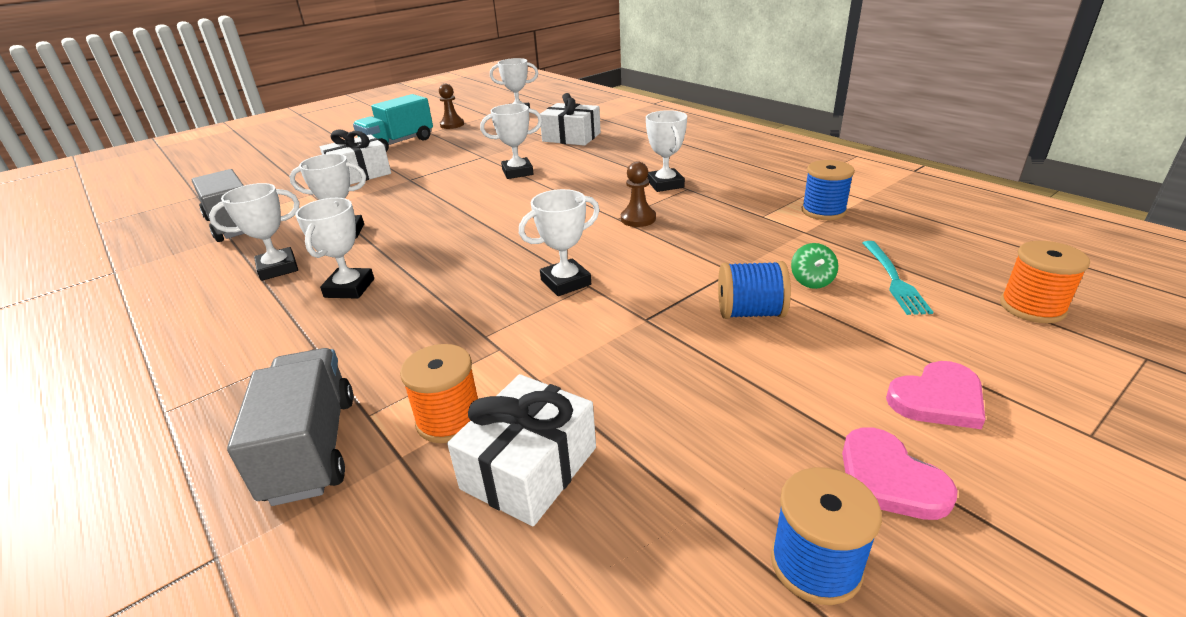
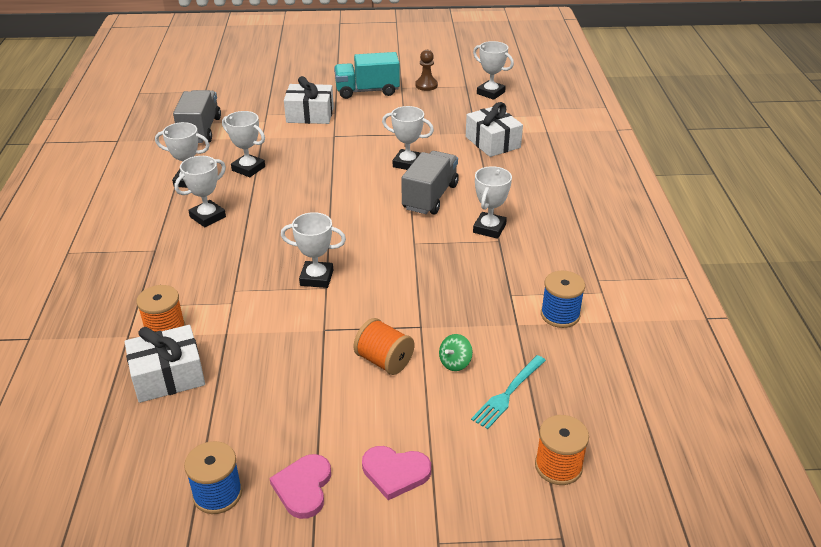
camera: 35 degrees right, 5 degrees up
grey truck [227,348,353,506] -> grey truck moved to [402,151,459,215]
brown pawn [621,161,656,227] -> none
blue spool [718,261,791,319] -> orange spool [353,318,414,375]

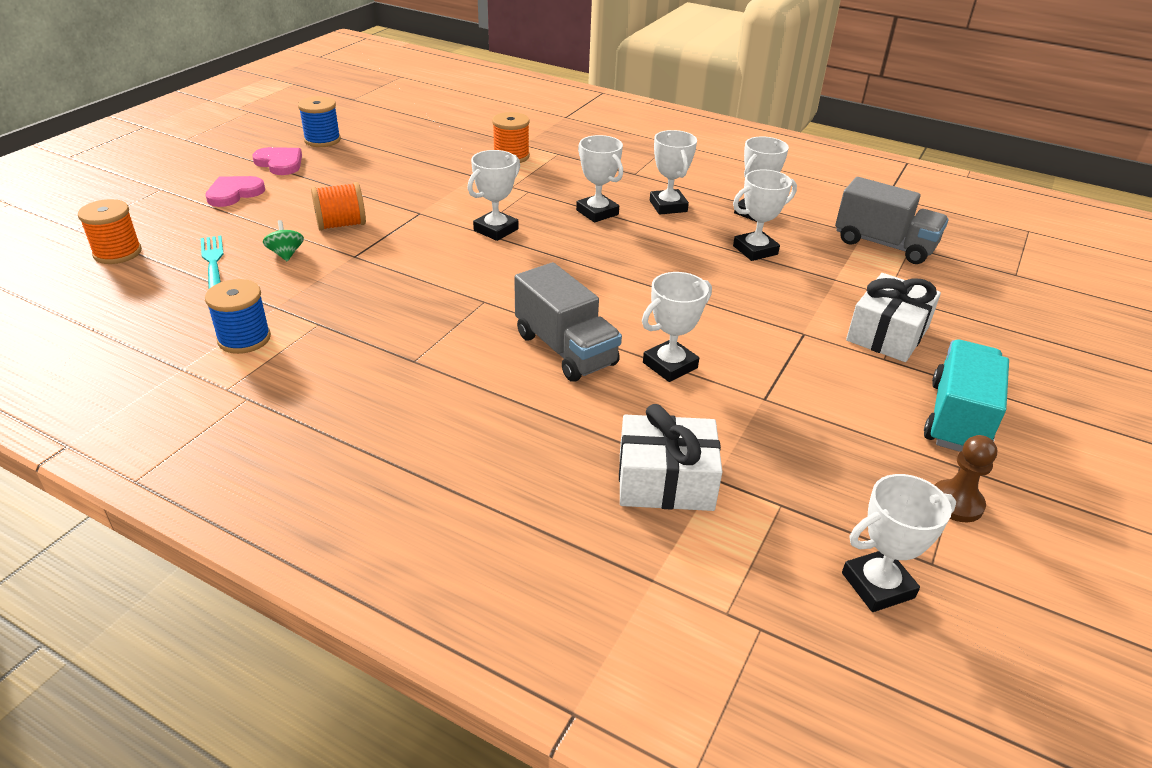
camera: 120 degrees right, 0 degrees up
white gift [125,325,205,403] -> none
white trophy [473,166,512,239] -> white trophy moved to [576,135,623,223]

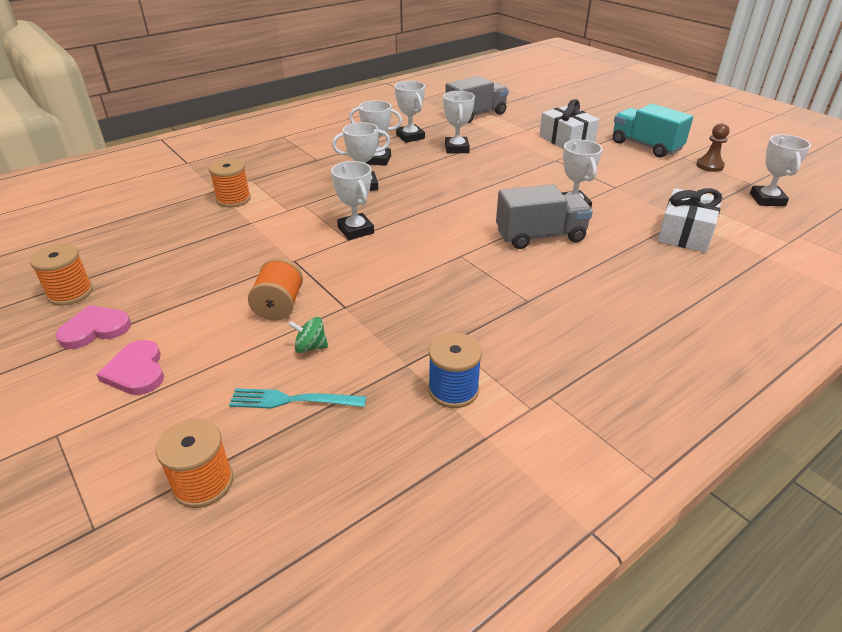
camera: 65 degrees left, 0 degrees up
blue spool [298,96,341,147] -> orange spool [30,244,93,306]

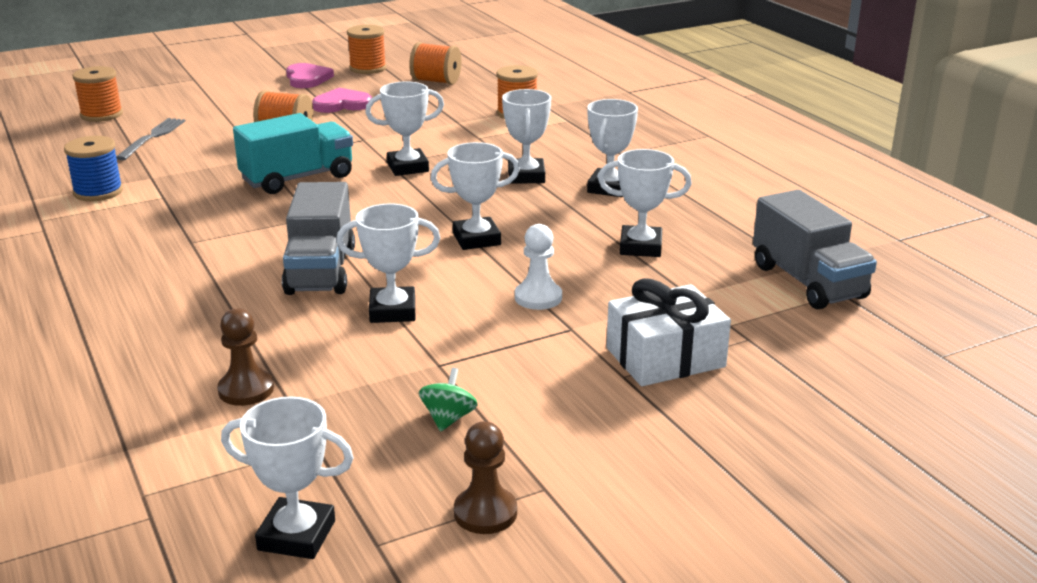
camera: 100 degrees right, 10 degrees down
pink heart [96,340,164,395] -> pink heart moved to [312,88,372,113]
turquoise fork [229,388,366,409] -> grey fork [116,118,185,160]
green spinning top [289,317,328,353] -> green spinning top moved to [419,368,478,431]
white trophy [395,81,425,143] -> white trophy moved to [431,142,520,250]
turquoise truck [613,104,693,158] -> turquoise truck moved to [233,113,353,194]
white gift [657,188,722,252] -> brown pawn [217,308,274,406]
none -> orange spool [409,42,461,85]
none -> white pawn [515,224,562,310]

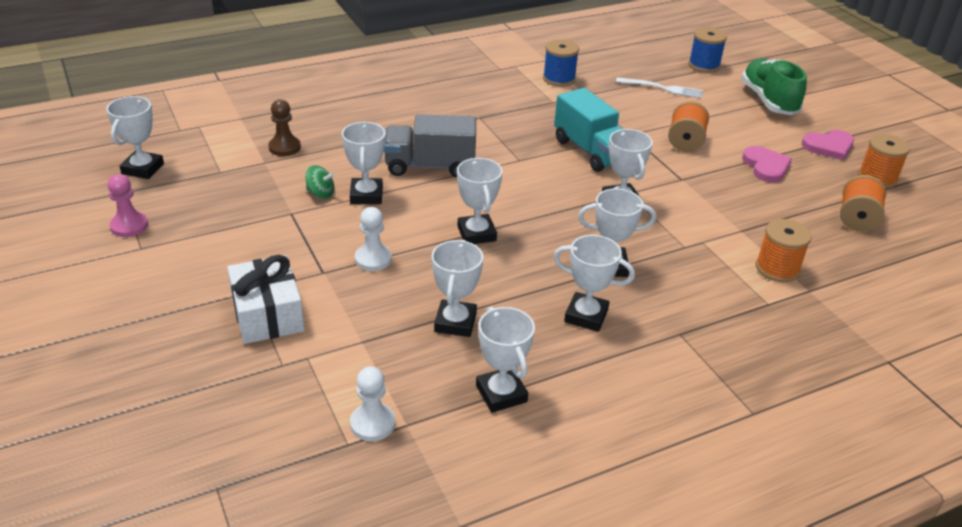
camera: 90 degrees right, 10 degrees up
orange spool [72,66,123,122] -> blue spool [689,27,727,73]
grey fork [116,118,185,160] -> white fork [616,77,703,98]
green spinning top [419,368,478,431] -> green spinning top moved to [305,165,334,199]
brown pawn [454,422,517,534] -> pink pawn [108,174,148,237]
grey truck [753,190,877,309] -> white pawn [350,366,395,441]
none -> white trophy [476,307,535,413]
none -> green shoe [741,58,807,115]

